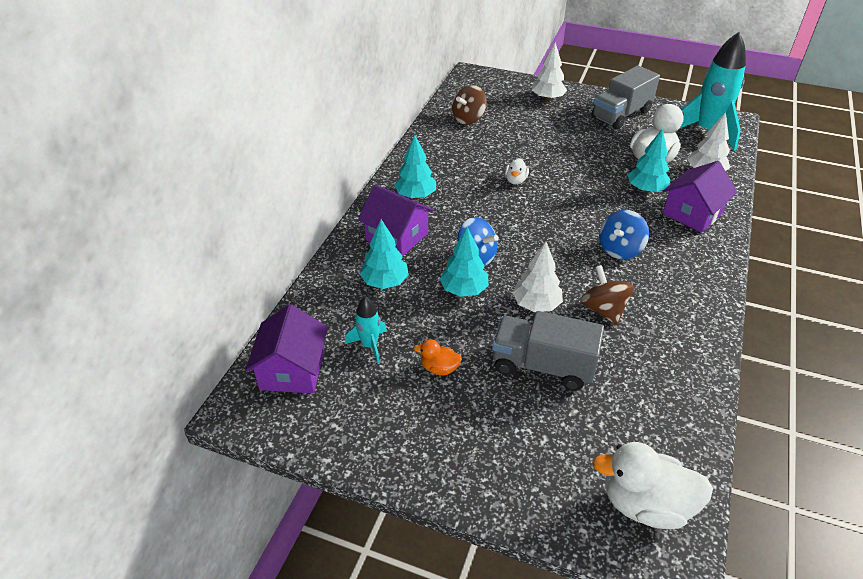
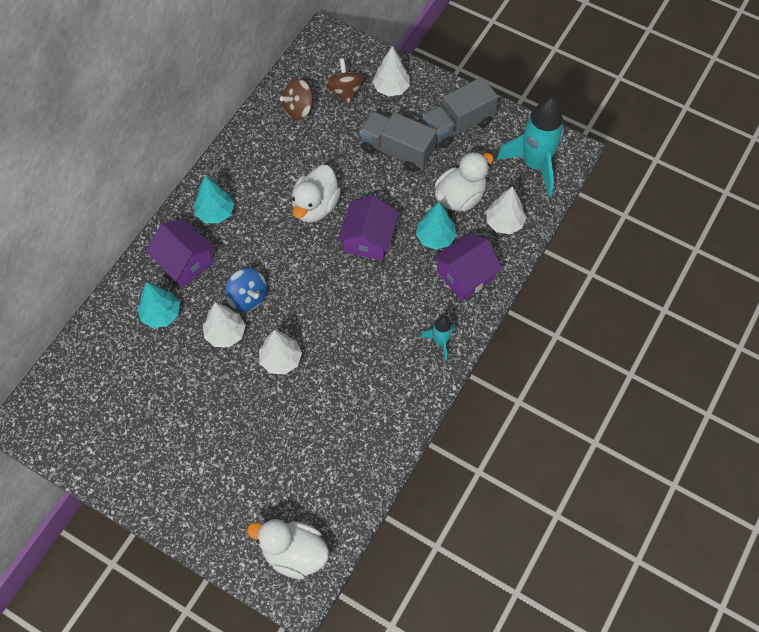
camera: 10 degrees right, 20 degrees up
purple house [245,304,328,393] -> purple house moved to [338,195,399,261]
turquoise rocket [345,296,387,364] -> turquoise rocket moved to [421,316,456,361]
orange duck [413,339,462,376] -> none
turquoise tree [440,227,489,297] -> white tree [203,302,246,347]
grey truck [492,311,604,391] -> grey truck moved to [359,111,437,172]
white duck [505,158,529,185] -> white duck [291,165,341,223], size x2.00
brown spinning top [581,265,634,325] -> brown spinning top moved to [325,59,365,105]
blue spinning top [599,210,649,259] -> none

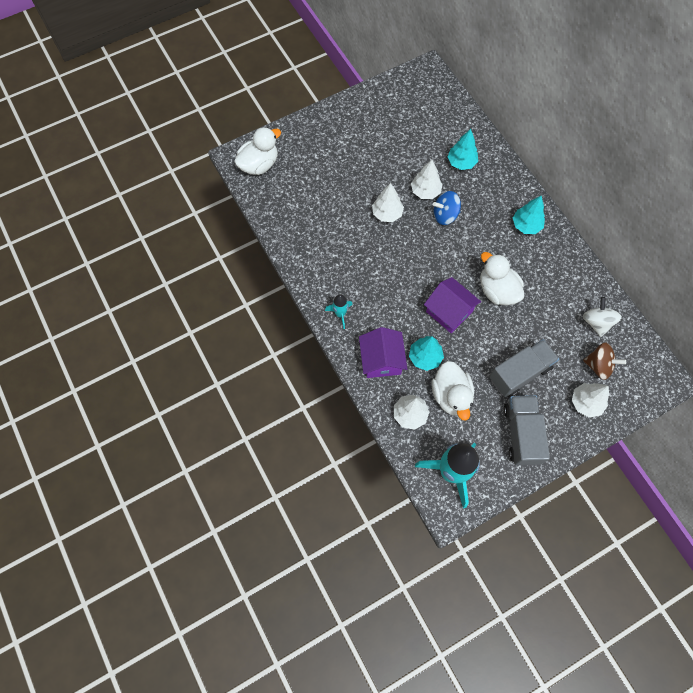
camera: 120 degrees right, 5 degrees up
purple house [146,220,215,288] -> none
brown spinning top [280,78,314,120] -> white spinning top [583,297,622,337]

